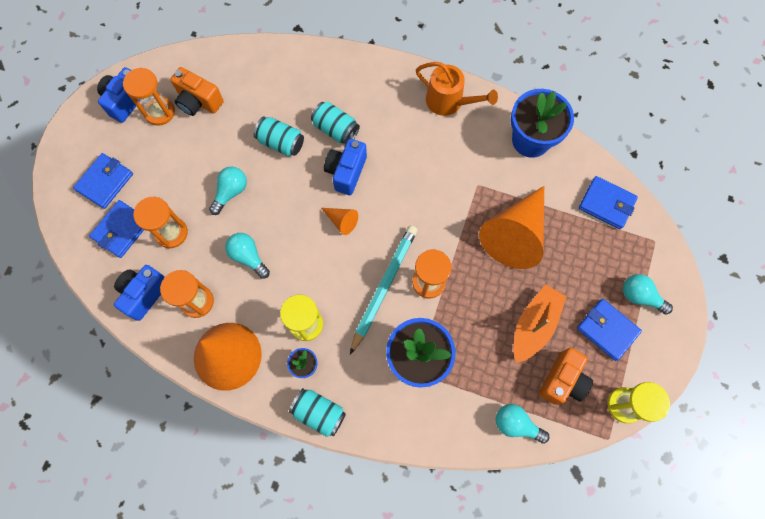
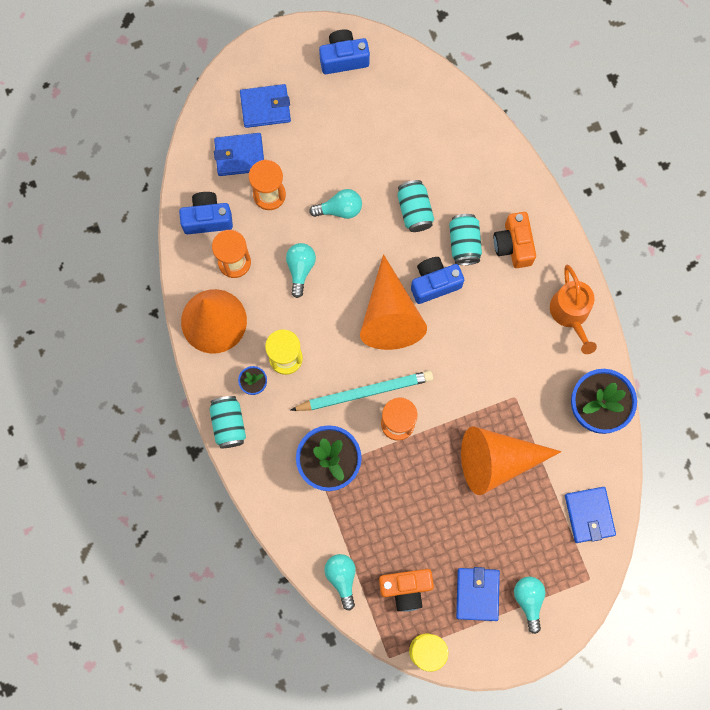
camera: 50 degrees right, 5 degrees up
orange hourglass [123,67,175,126] -> none
orange camera [170,67,224,116] -> orange camera moved to [494,212,536,268]
orange cone [321,208,358,235] -> orange cone [360,254,427,350], size x2.35
orange boat [513,284,567,363] -> none

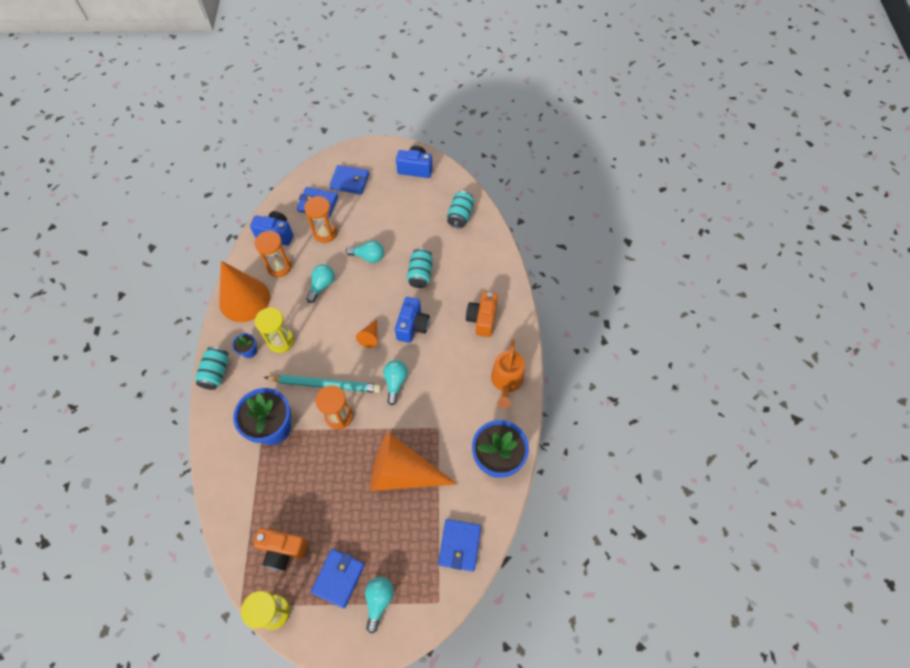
camera: 20 degrees right, 15 degrees down
turquoise light bulb [324,554,356,610] -> turquoise light bulb moved to [383,360,408,406]
orange cone [360,254,427,350] -> orange cone [356,319,377,348], size x0.43
blue camera [411,257,464,304] -> blue camera turned 105 degrees clockwise [395,297,430,343]
turquoise can [449,214,482,265] -> turquoise can moved to [447,191,474,228]

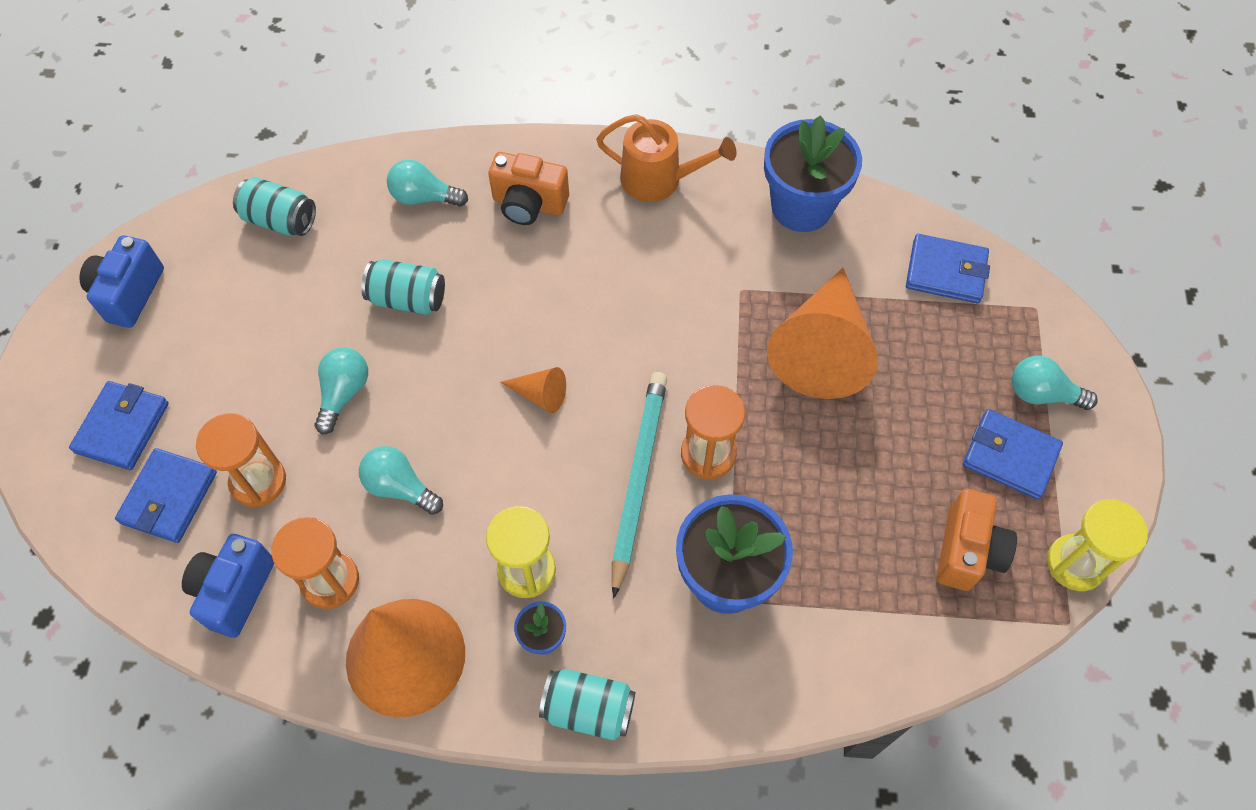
camera: 85 degrees left, 0 degrees up
turquoise light bulb [383,360,408,406] -> turquoise light bulb moved to [387,159,468,207]
blue camera [395,297,430,343] -> none

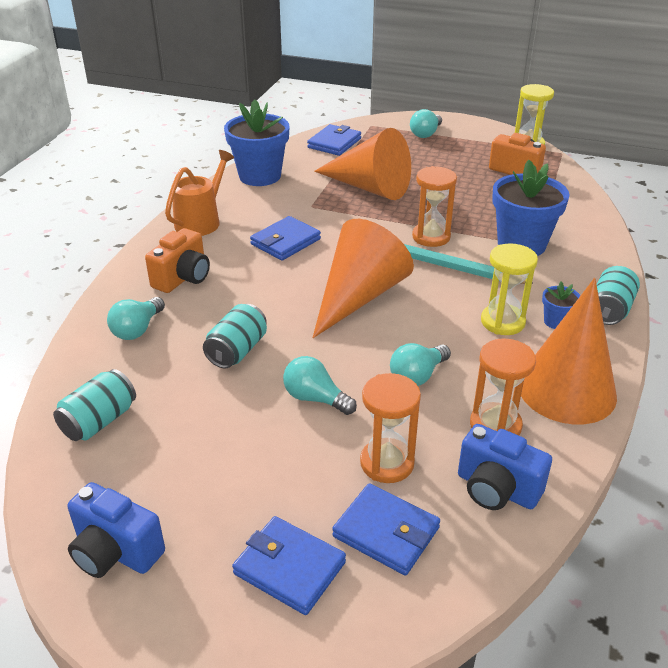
camera: 75 degrees left, 25 degrees down
orange cone [500,367,566,413] -> orange cone [313,219,414,338], size x2.35
blue wallet [963,409,1063,500] -> blue wallet moved to [250,216,321,260]

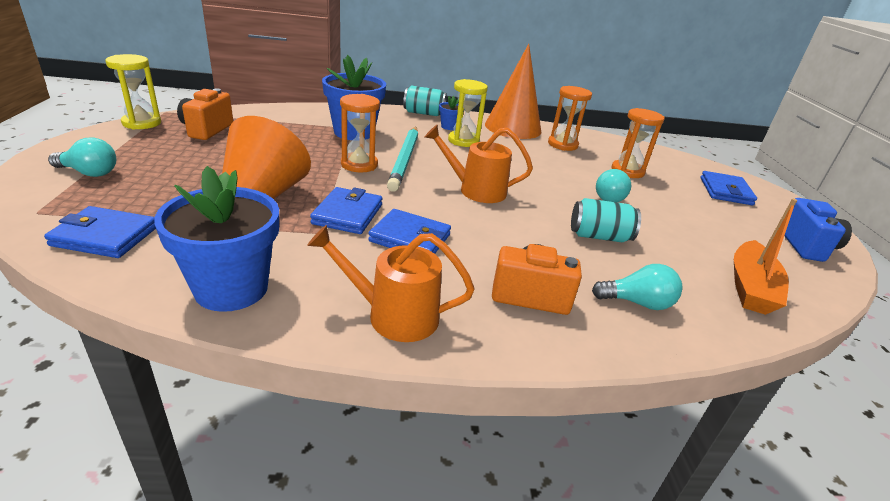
camera: 115 degrees left, 5 degrees down
turquoise can [53,369,136,441] -> orange boat [734,199,797,315]
orange cone [313,219,414,338] -> orange watering can [425,124,533,203]
blue wallet [332,483,440,575] -> blue wallet moved to [310,187,382,234]
turquoise light bulb [390,343,451,386] -> none
blue camera [458,424,552,510] -> none

